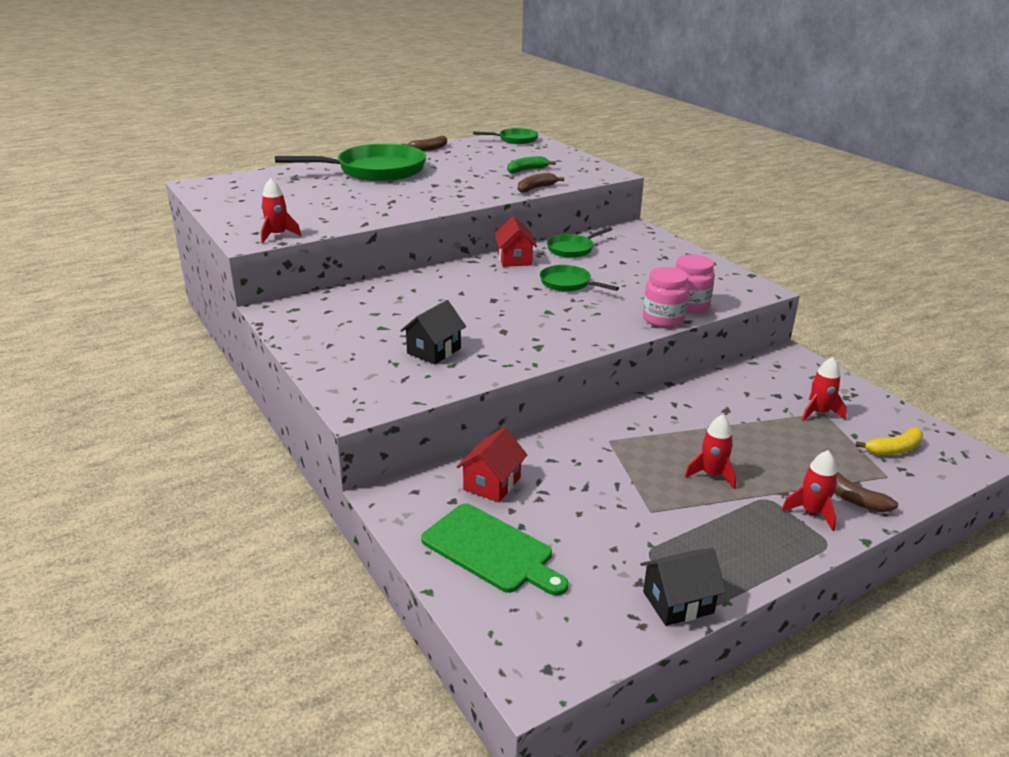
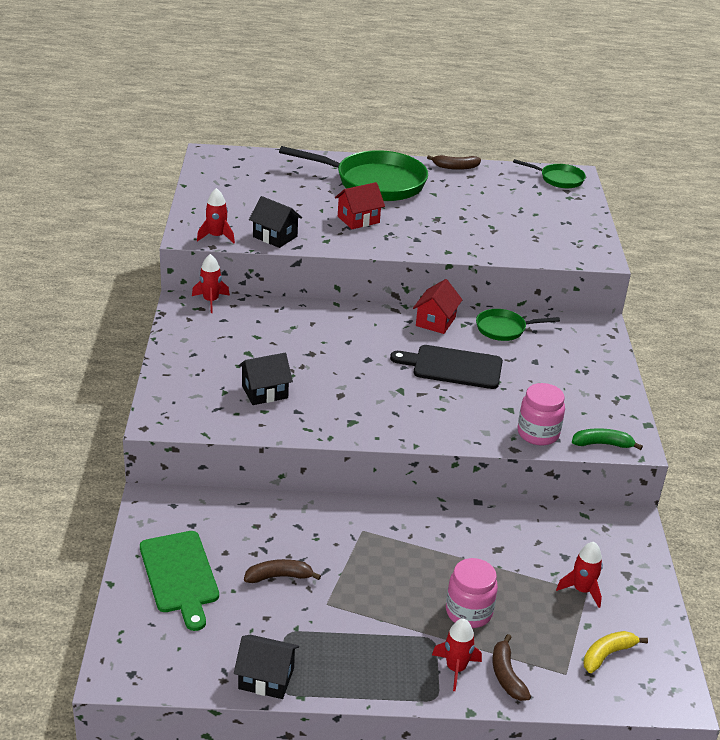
camera: 30 degrees right, 5 degrees up
red house [457,427,527,502] -> red house moved to [335,182,385,229]
green banana [507,156,556,173] -> green banana moved to [572,429,643,450]
brown banana [518,173,564,193] -> brown banana moved to [244,559,321,583]
green pan [540,265,619,292] -> black cutting board [390,345,503,389]
pink jar [643,267,689,328] -> pink jar moved to [446,558,498,628]
red rocket [685,414,736,489] -> red rocket moved to [192,254,230,313]
yellow banana [856,427,923,455] -> yellow banana turned 135 degrees clockwise [583,631,648,673]
none -> black house [249,196,302,248]

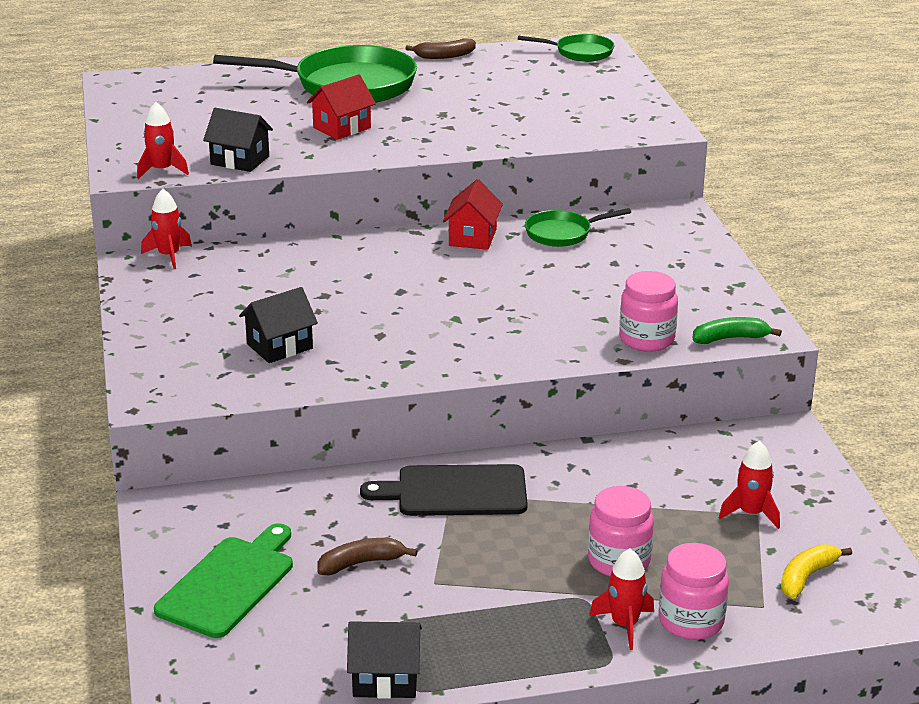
camera: 10 degrees left, 5 degrees down
green cutting board [140,531,219,631] -> green cutting board turned 120 degrees counterclockwise [154,523,293,638]
black cutting board [390,345,503,389] -> black cutting board moved to [360,464,528,516]
brown banana [493,634,531,701] -> pink jar [659,543,729,640]

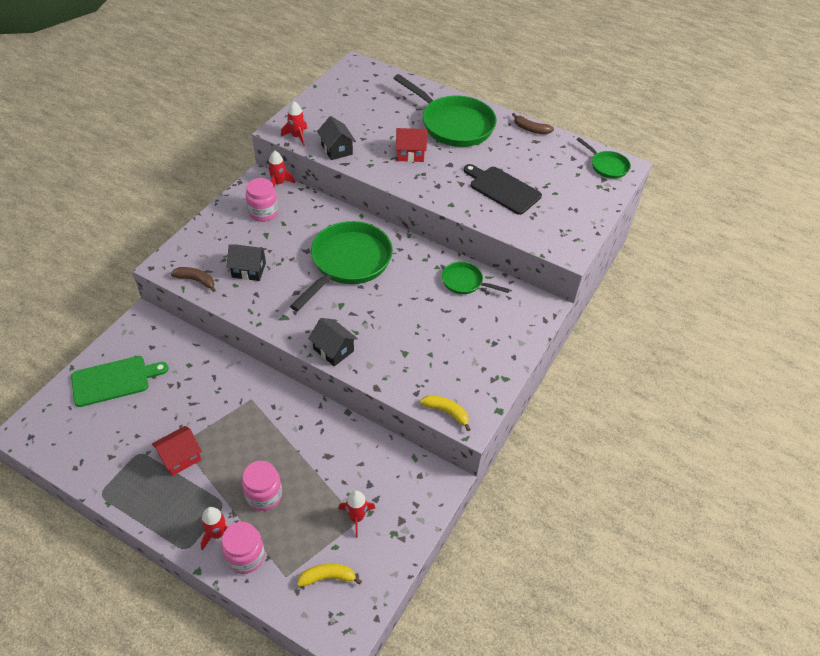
camera: 40 degrees right, 20 degrees up
brown banana [317,538,417,575] -> brown banana moved to [170,267,216,292]
black house [347,621,422,699] -> black house moved to [308,318,358,366]
black cutting board [360,464,528,516] -> black cutting board moved to [464,164,542,215]
red house [443,179,503,250] -> red house moved to [152,426,202,476]
pink jar [619,271,678,352] -> pink jar moved to [246,178,278,222]
green banana [693,317,782,344] -> yellow banana [420,395,471,431]
none -> green pan [290,221,393,311]

